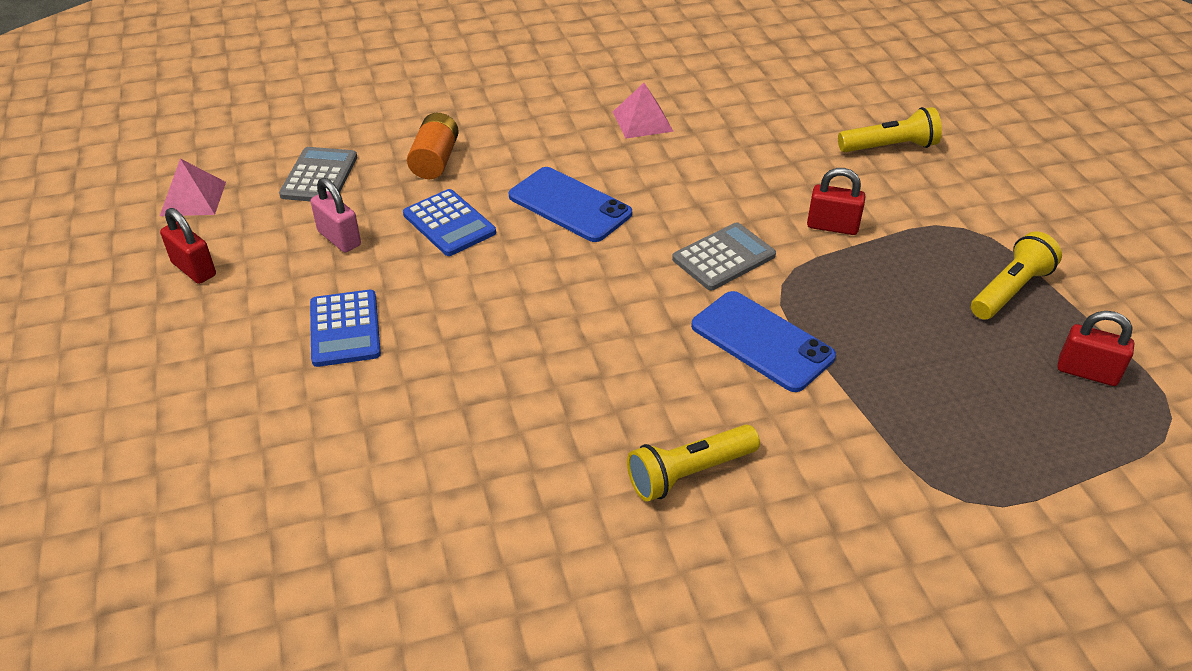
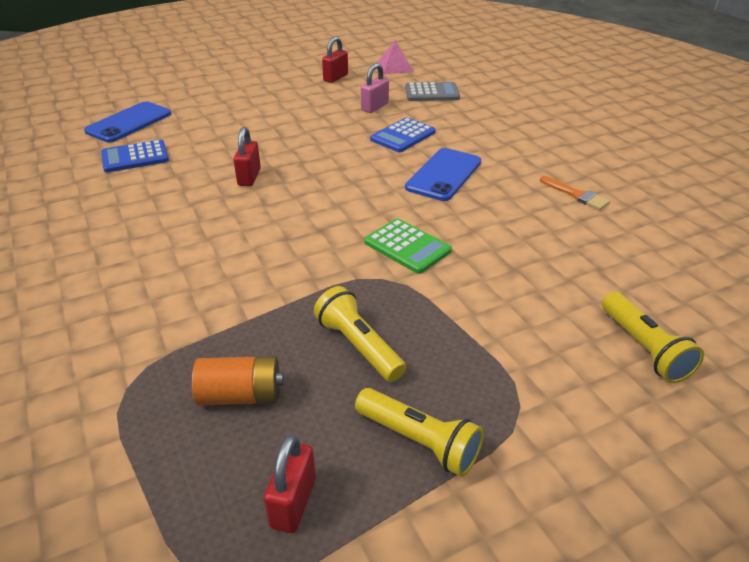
camera: 80 degrees right, 5 degrees down
blue calculator [310,290,381,367] -> blue calculator moved to [101,139,169,173]
orange battery [407,113,459,179] -> orange battery moved to [192,356,284,406]
pink pyramid [613,83,674,139] -> orange brush [540,176,610,210]
yellow flashlight [627,425,760,502] -> yellow flashlight moved to [314,286,406,382]
grey calculator [672,222,776,290] -> green calculator [364,218,452,274]
blue phone [691,291,836,392] -> blue phone moved to [84,101,171,143]
red padlock [807,168,866,235] -> red padlock moved to [233,127,261,186]

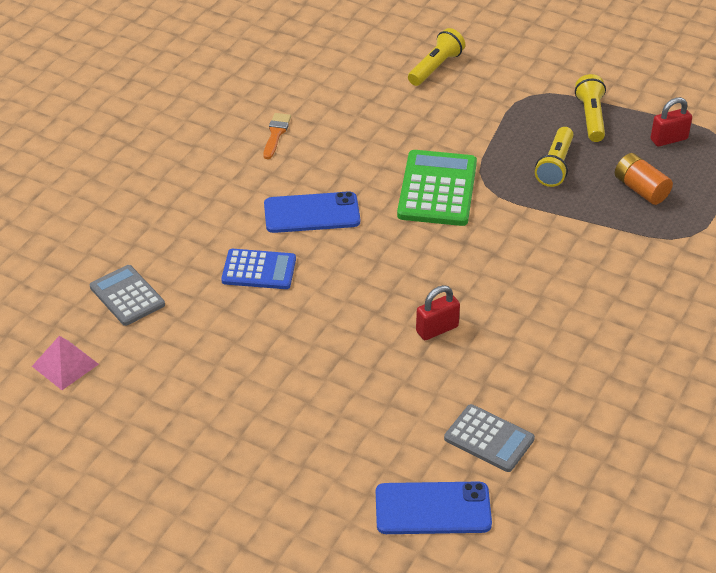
camera: 125 degrees left, 5 degrees up
blue calculator [101,139,169,173] -> grey calculator [444,404,535,472]
red padlock [322,36,348,83] -> none
pink padlock [361,63,389,113] -> none
green calculator [364,218,452,274] -> green calculator [397,150,477,226], size x1.55

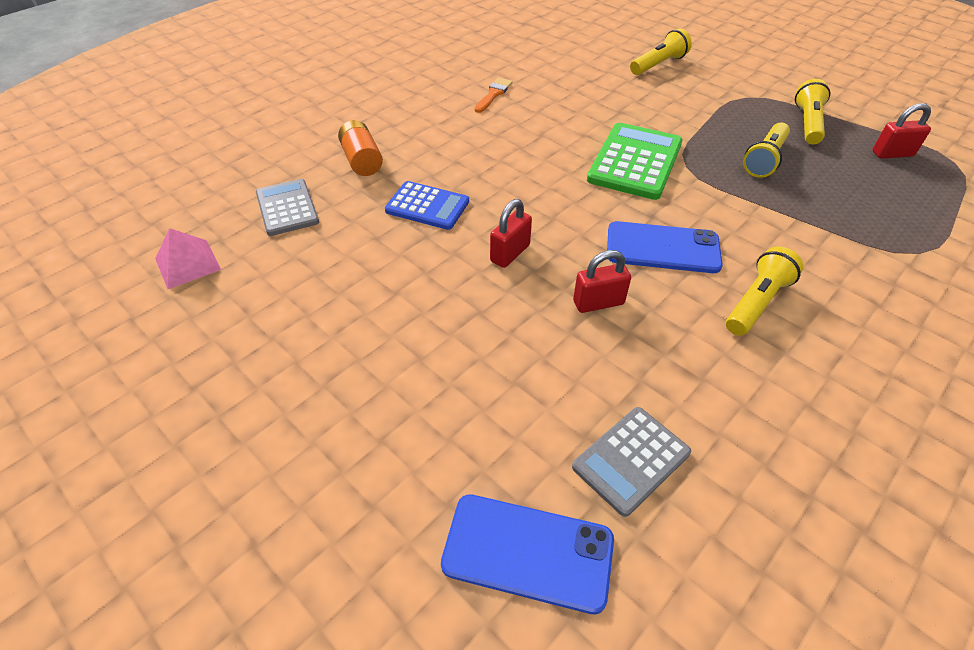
camera: 15 degrees right, 5 degrees up
blue phone [264,191,360,233] -> blue phone moved to [607,221,723,273]
grey calculator [444,404,535,472] -> grey calculator turned 90 degrees clockwise [572,407,691,517]
orange battery [615,153,673,205] -> orange battery moved to [338,120,383,176]
none -> red padlock [490,199,532,268]
none -> yellow flashlight [726,247,803,336]

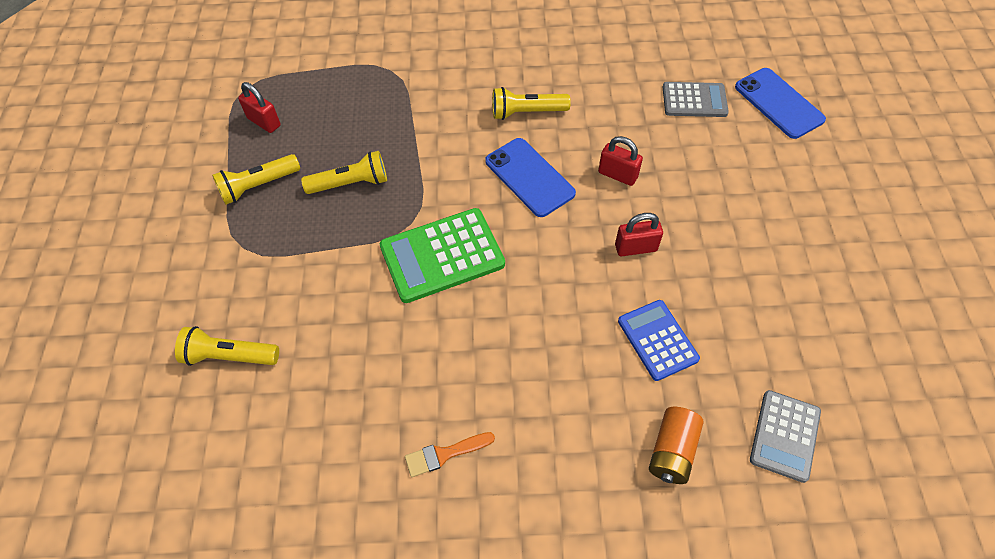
camera: 135 degrees left, 10 degrees up
pink pyramid [155,228,221,289] -> none

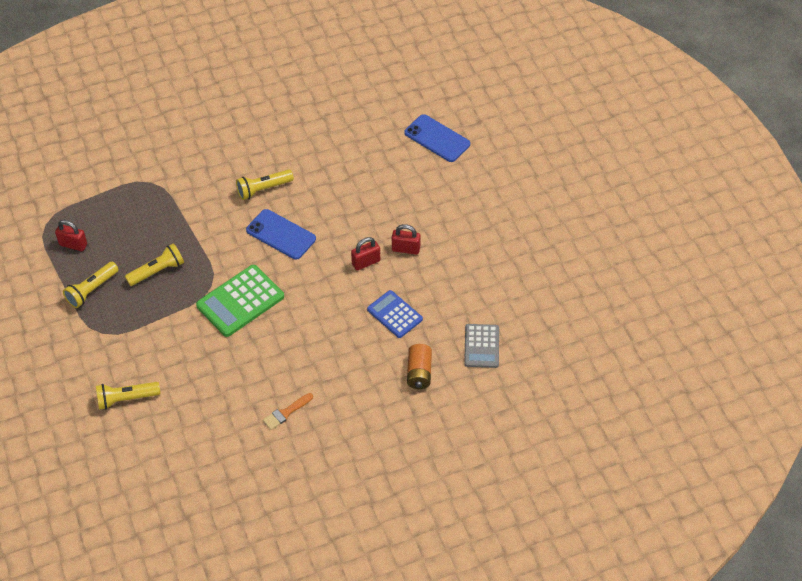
camera: 20 degrees left, 5 degrees down
red padlock [598,136,643,186] -> red padlock moved to [392,224,421,255]
grey calculator [662,82,729,117] -> none

